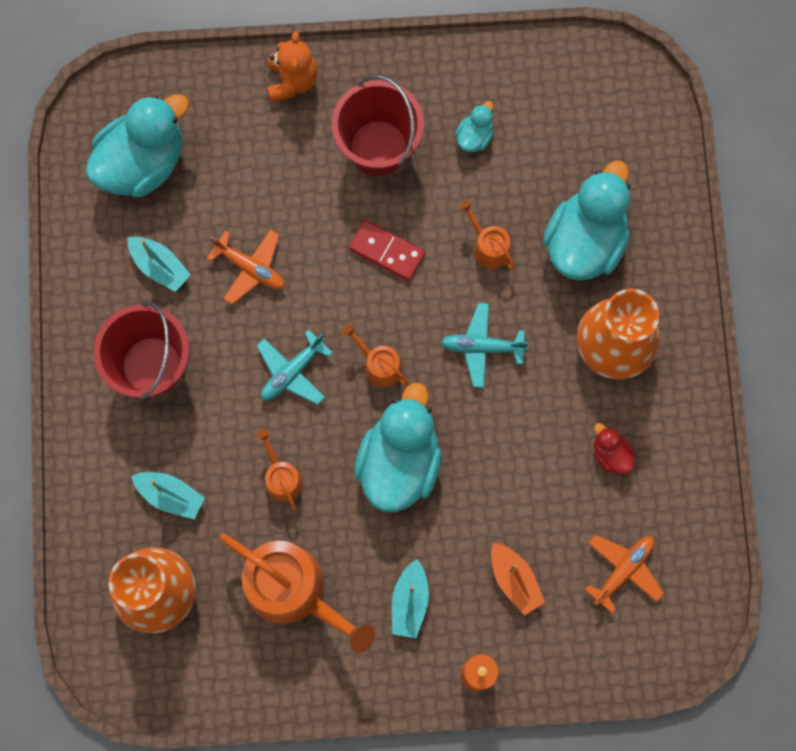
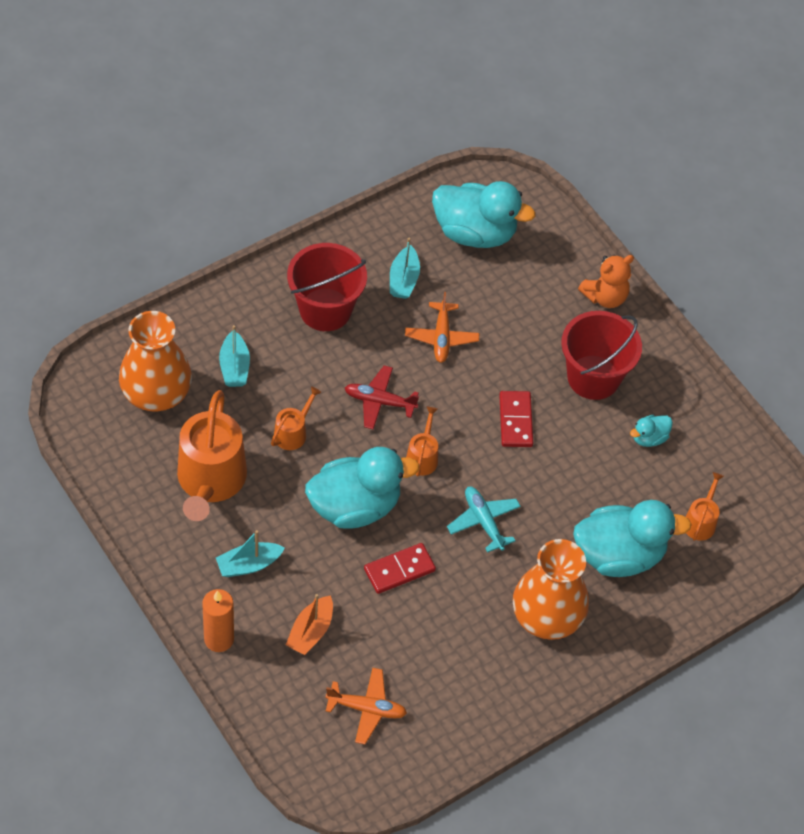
camera: 55 degrees right, 20 degrees down
turquoise plane [256,329,333,405] -> red plane [345,366,419,430]
turquoise duck [455,101,493,152] -> turquoise duck turned 150 degrees clockwise [630,415,673,447]
orange watering can [459,200,516,270] -> orange watering can moved to [686,472,724,541]
red duck [594,423,635,474] -> none
none -> red domino [364,543,436,594]

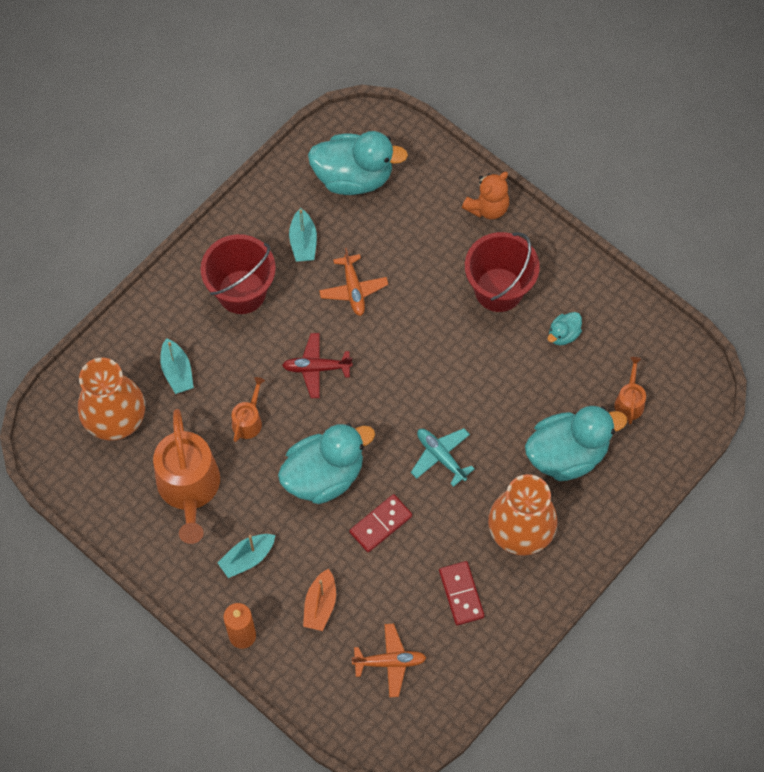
camera: 10 degrees left, 10 degrees up
orange watering can [406,407,438,476] -> none
red domino [499,391,533,447] -> red domino moved to [439,561,485,625]

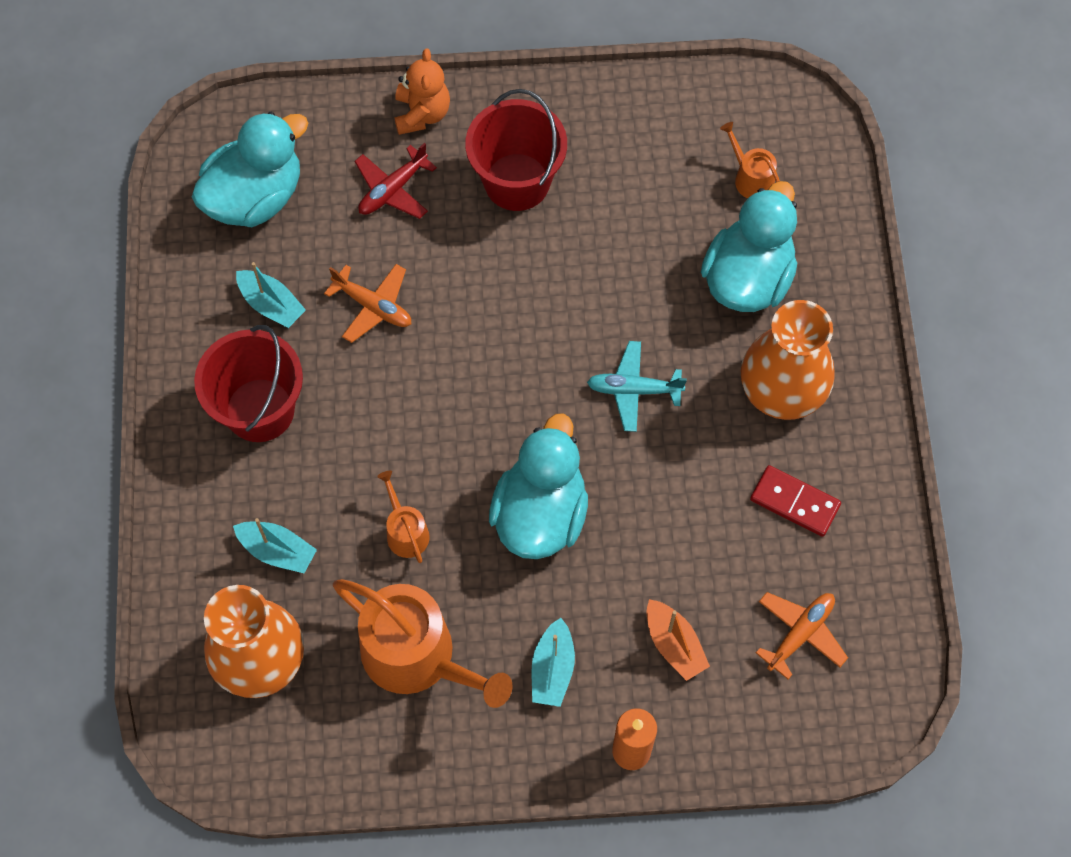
camera: 45 degrees left, 0 degrees up
red plane [282,333,353,398] -> red plane moved to [355,143,437,219]
red domino [349,494,412,553] -> none
turquoise duck [548,312,582,345] -> none

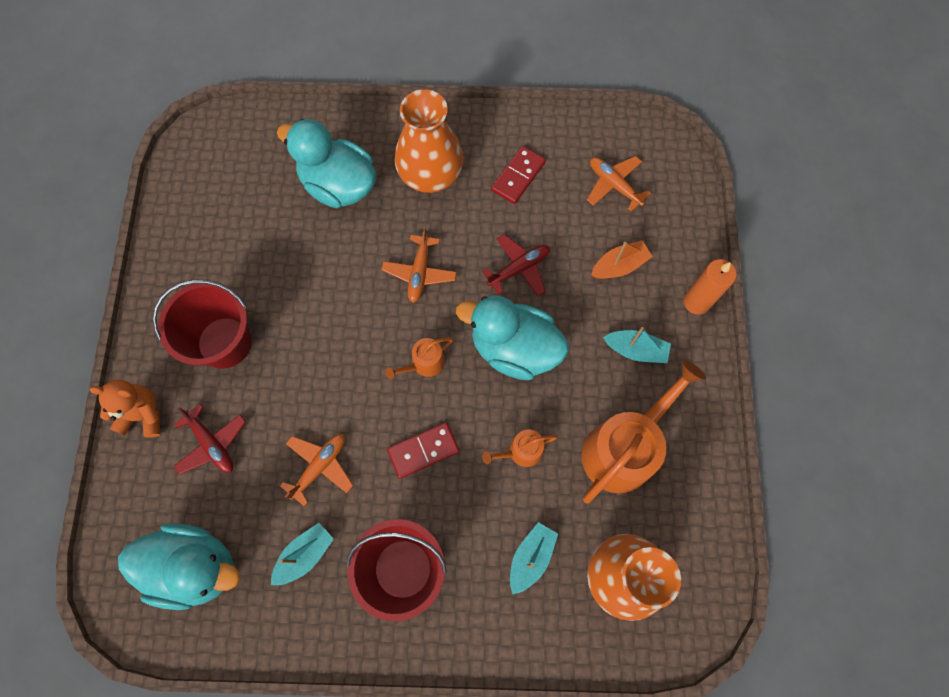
camera: 85 degrees left, 5 degrees up
turquoise duck [192,112,308,227] -> turquoise duck turned 135 degrees clockwise [118,523,240,610]
turquoise plane [587,341,687,432] -> orange plane [381,227,457,303]
orange watering can [720,122,780,198] -> orange watering can moved to [385,337,453,380]
none -> red domino [387,423,459,478]
none -> red plane [482,234,550,296]

